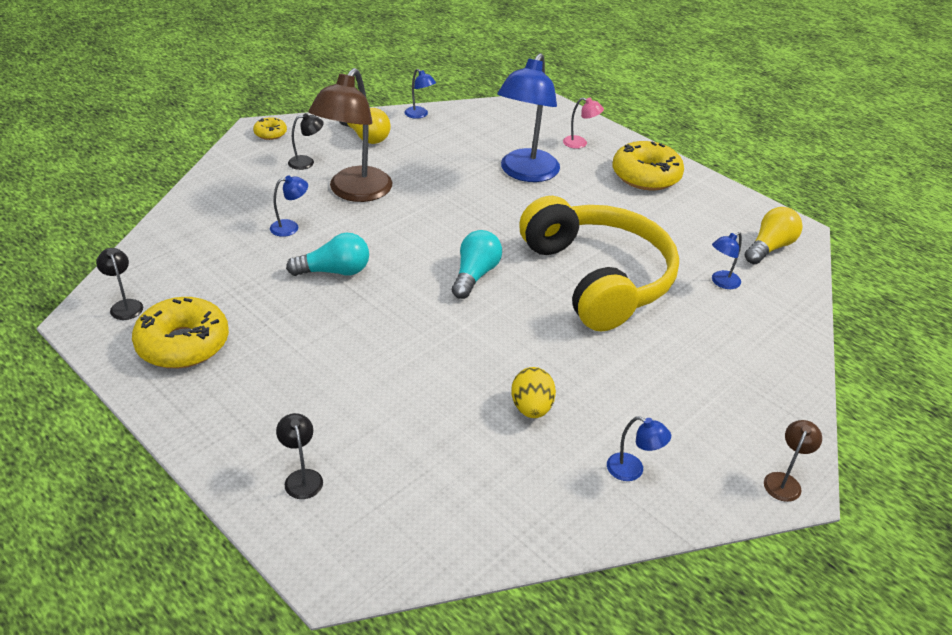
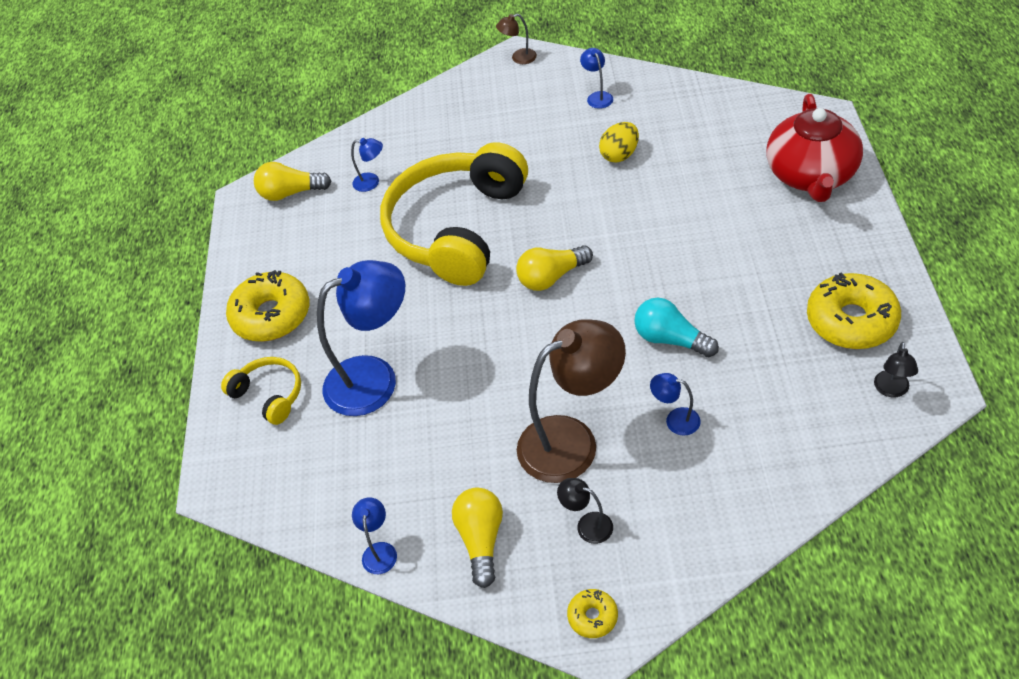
camera: 130 degrees left, 10 degrees up
black lamp [276,413,323,499] -> red teapot [766,94,863,202]
turquoise light bulb [452,230,502,299] -> yellow light bulb [516,245,593,291]
pink lamp [563,98,604,149] -> yellow headphones [221,357,301,425]

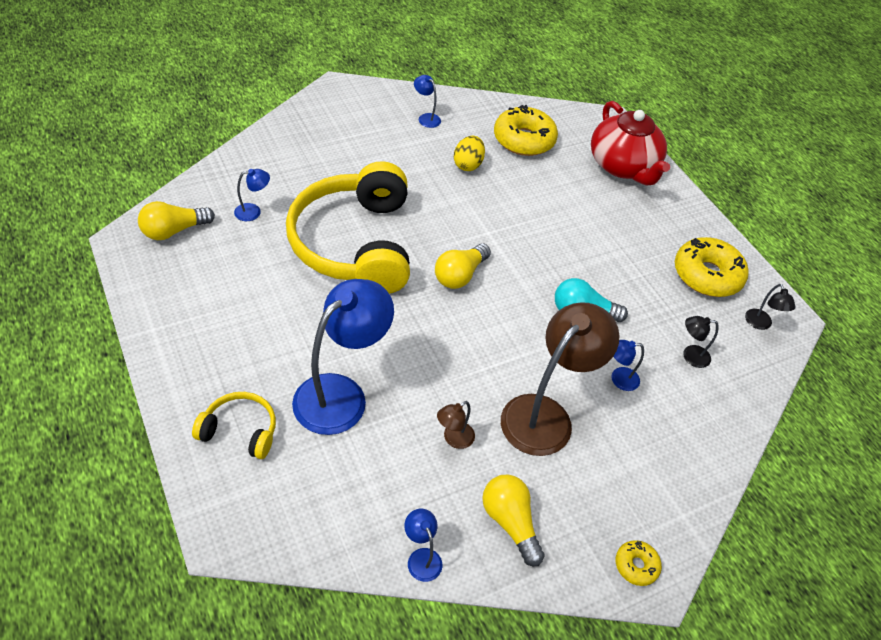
camera: 35 degrees left, 0 degrees up
yellow donut [226,270,310,342] -> yellow donut moved to [494,105,558,156]
brown lamp [496,14,537,64] -> brown lamp moved to [437,401,475,449]
black lamp [557,478,613,544] -> black lamp moved to [683,316,719,368]

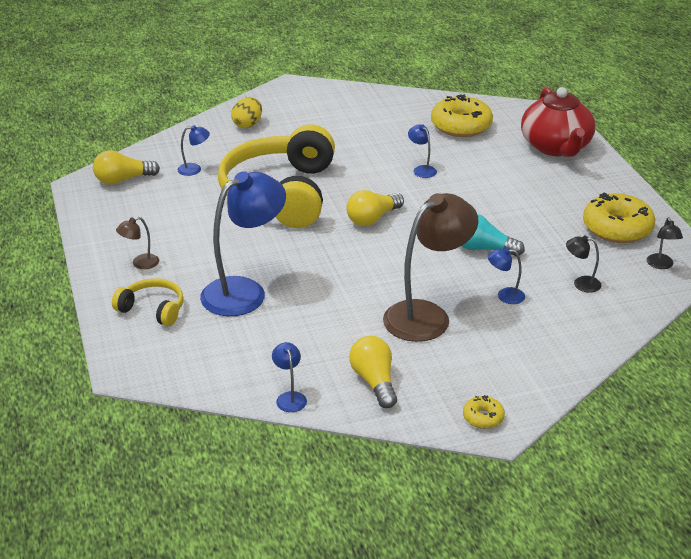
camera: 15 degrees right, 15 degrees down
blue lamp [414,75,441,128] -> blue lamp moved to [408,124,437,178]
brown lamp [437,401,475,449] -> brown lamp moved to [116,217,159,269]
yellow egg [454,136,485,171] -> yellow egg moved to [231,97,262,128]

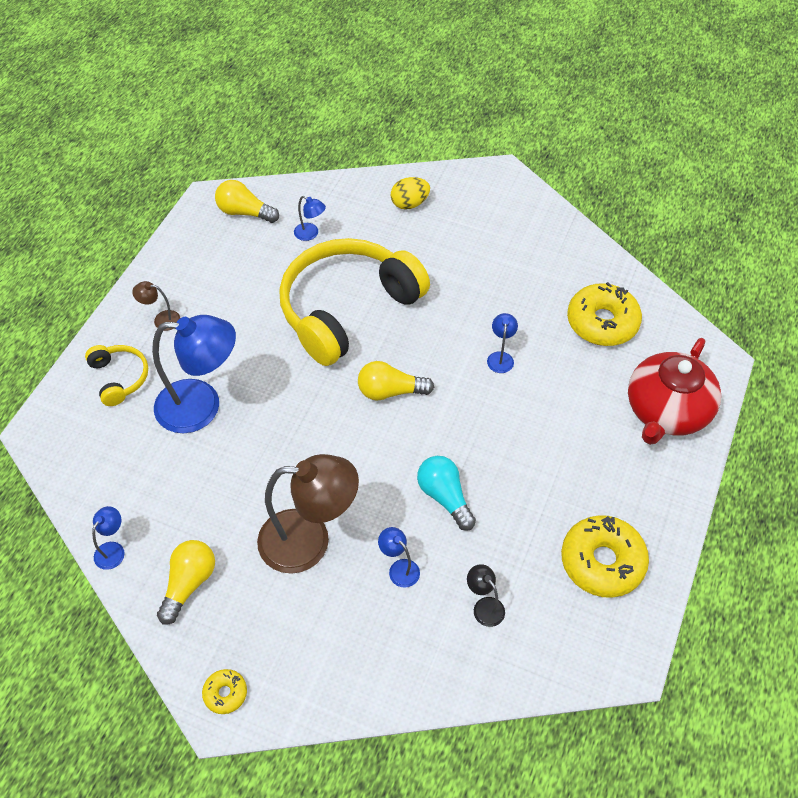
camera: 40 degrees right, 20 degrees up
black lamp [647,217,683,269] -> none

